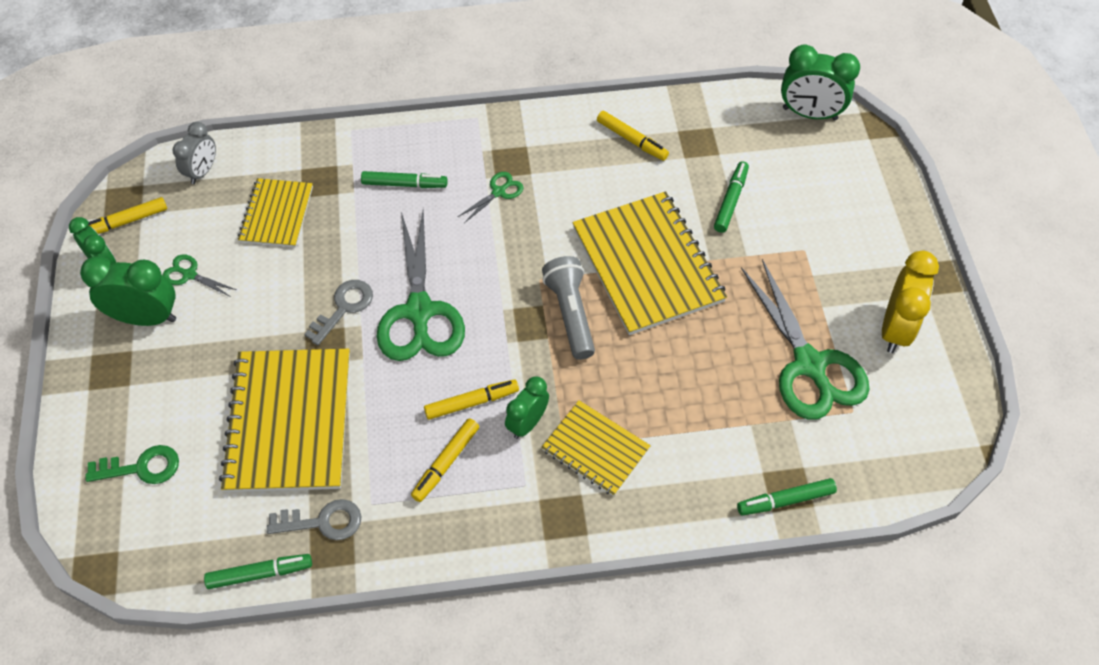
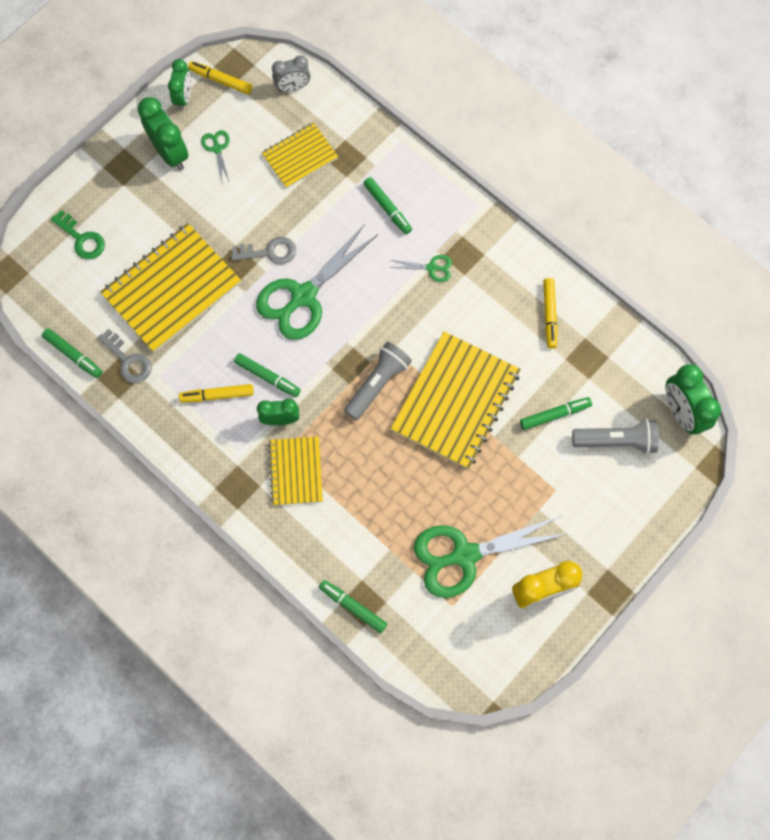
camera: 50 degrees right, 15 degrees up
yellow marker [424,379,519,420] -> green marker [234,353,301,397]
green scissors [741,259,870,420] -> green scissors turned 45 degrees clockwise [414,516,567,598]
none -> grey flashlight [572,419,658,454]

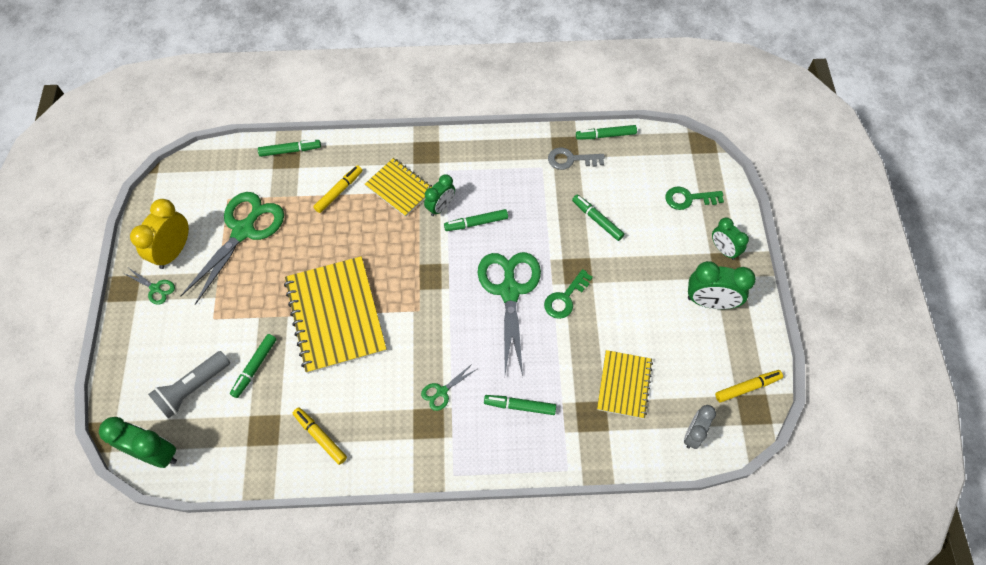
camera: 135 degrees right, 10 degrees down
yellow notebook [100,223,241,353] -> green marker [572,195,625,241]
green clock [168,59,192,110] -> green clock moved to [712,218,749,260]
yellow marker [179,384,254,403] -> yellow marker moved to [313,165,362,213]
green scissors [201,130,230,183] -> green scissors moved to [123,268,175,305]
grey key [231,236,296,265] -> green key [544,269,593,319]
grey flashlight [344,342,412,420] -> none

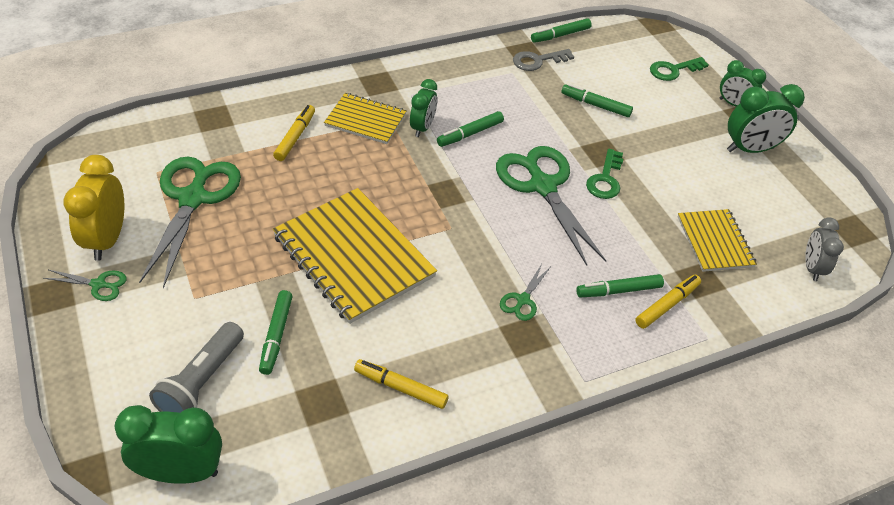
camera: 25 degrees left, 15 degrees down
green marker [258,140,321,157] -> none
yellow marker [715,370,783,403] -> yellow marker moved to [635,275,701,329]

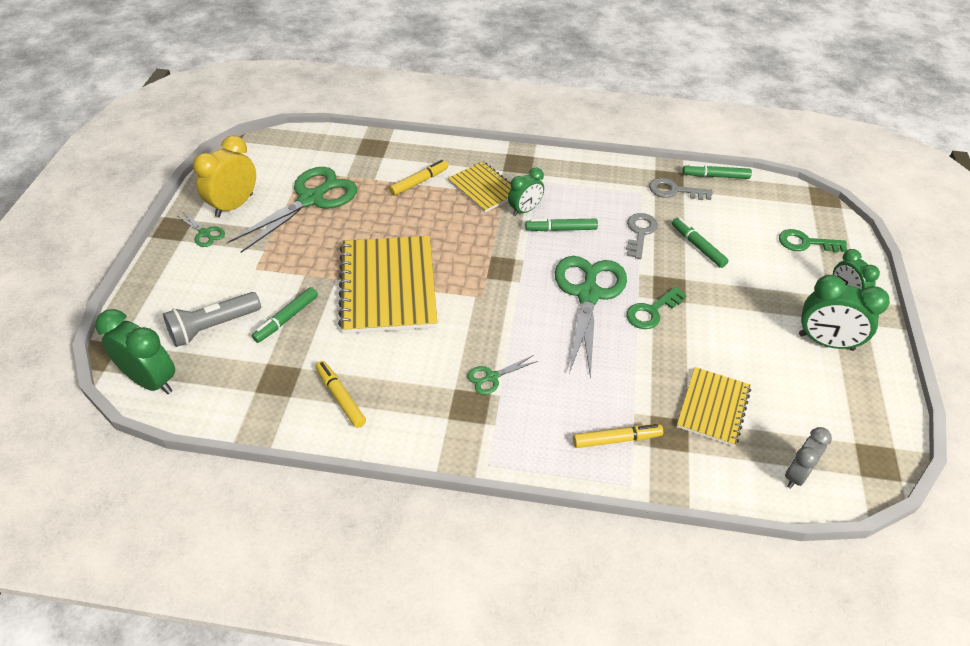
camera: 35 degrees right, 0 degrees up
green marker [576,274,664,297] -> none
none -> grey key [626,213,658,259]

